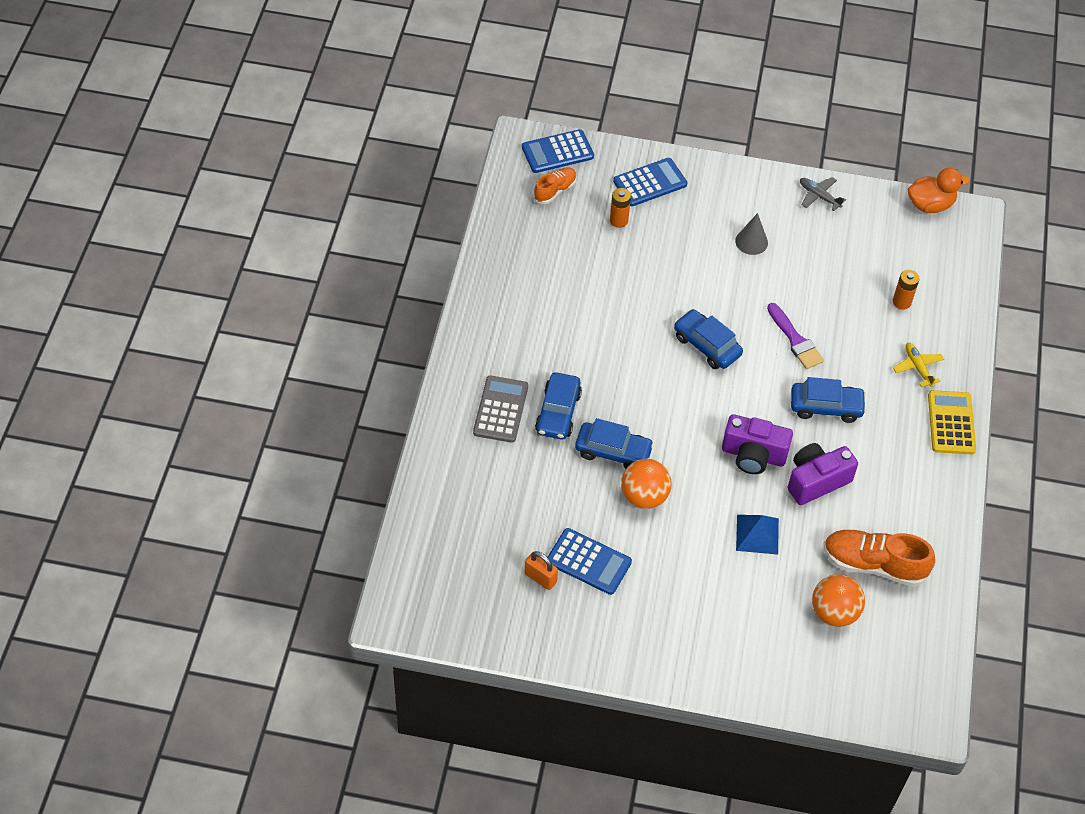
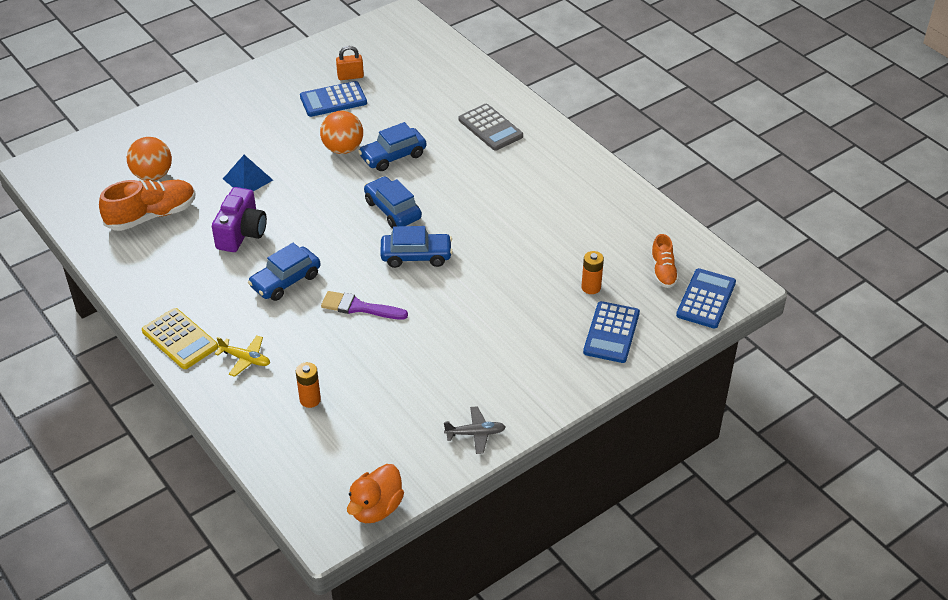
camera: 135 degrees right, 10 degrees down
blue car [535,372,582,439] -> blue car moved to [364,176,422,229]
purple camera [722,414,793,474] -> none
grey cone [735,213,768,255] -> none

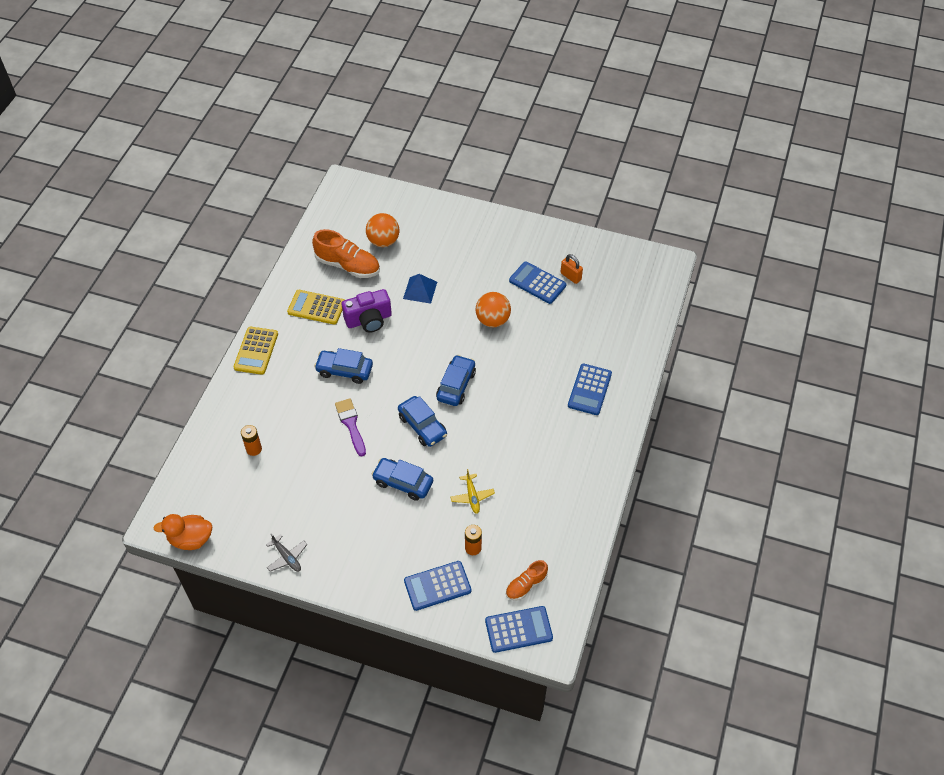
camera: 55 degrees right, 10 degrees up
yellow plane [215,336,270,377] -> yellow plane moved to [450,469,495,514]
blue car [358,122,426,171] -> blue car moved to [372,458,433,501]
grey calculator [459,104,523,151] -> blue calculator [568,363,612,415]
none -> yellow calculator [287,290,344,325]

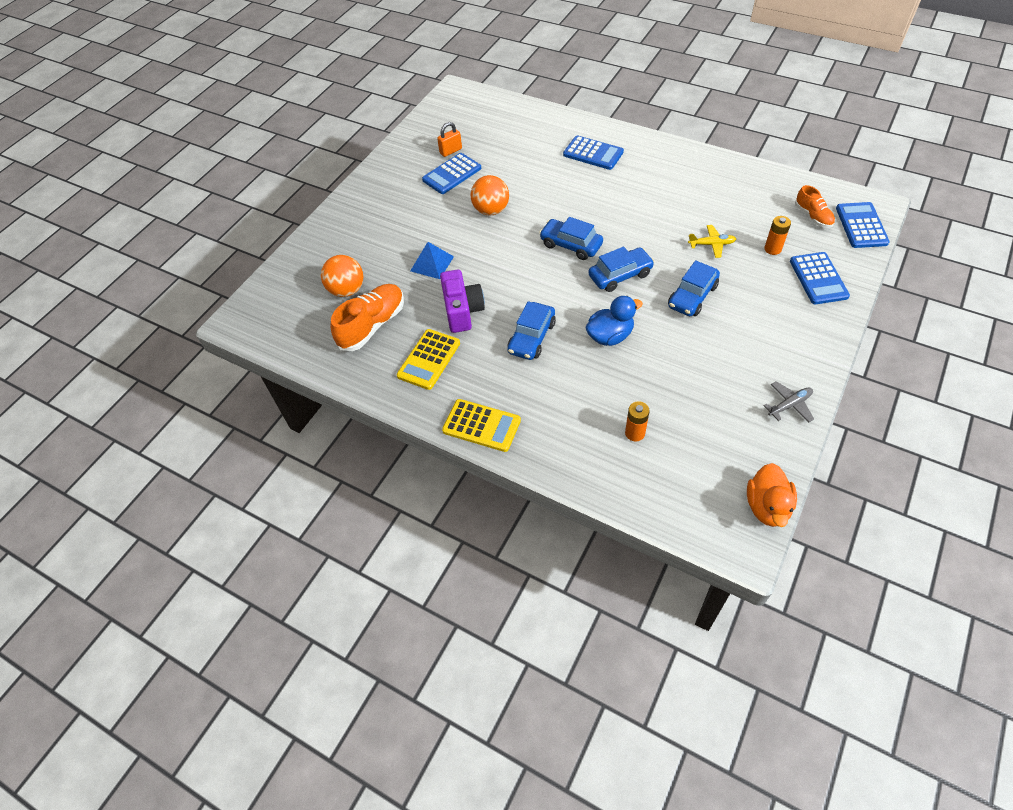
camera: 75 degrees left, 0 degrees up
purple brush [335,398,366,456] -> blue duck [585,296,643,346]

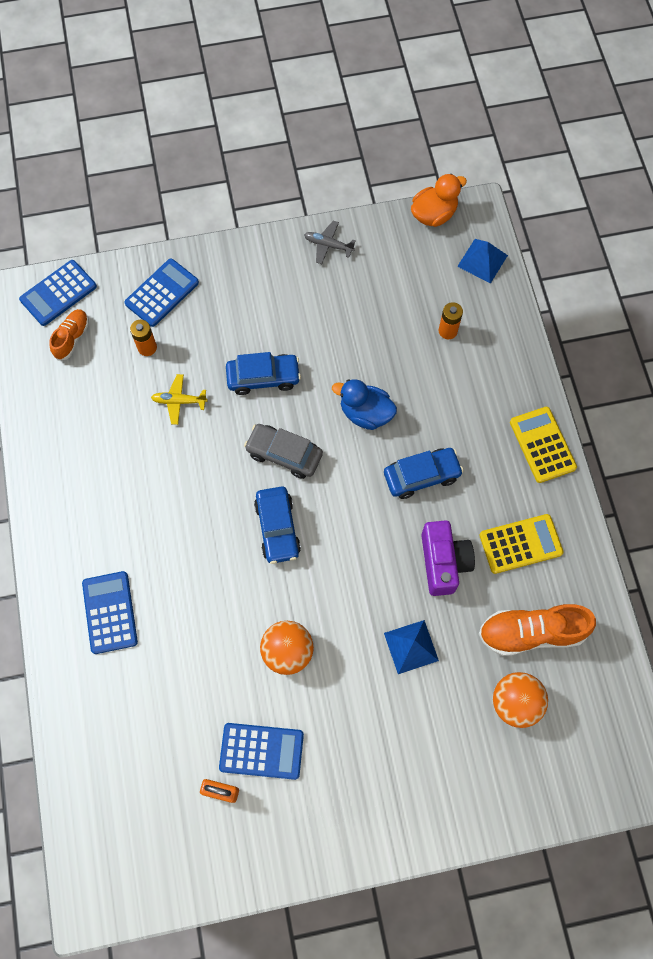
camera: 135 degrees left, 15 degrees up
purple camera [440,269,485,333] -> purple camera turned 135 degrees clockwise [421,520,475,596]
blue car [589,247,655,292] -> grey car [244,424,323,479]
yellow plane [688,225,736,258] -> yellow plane turned 45 degrees counterclockwise [151,374,208,425]
none -> blue pyramid [457,239,508,283]

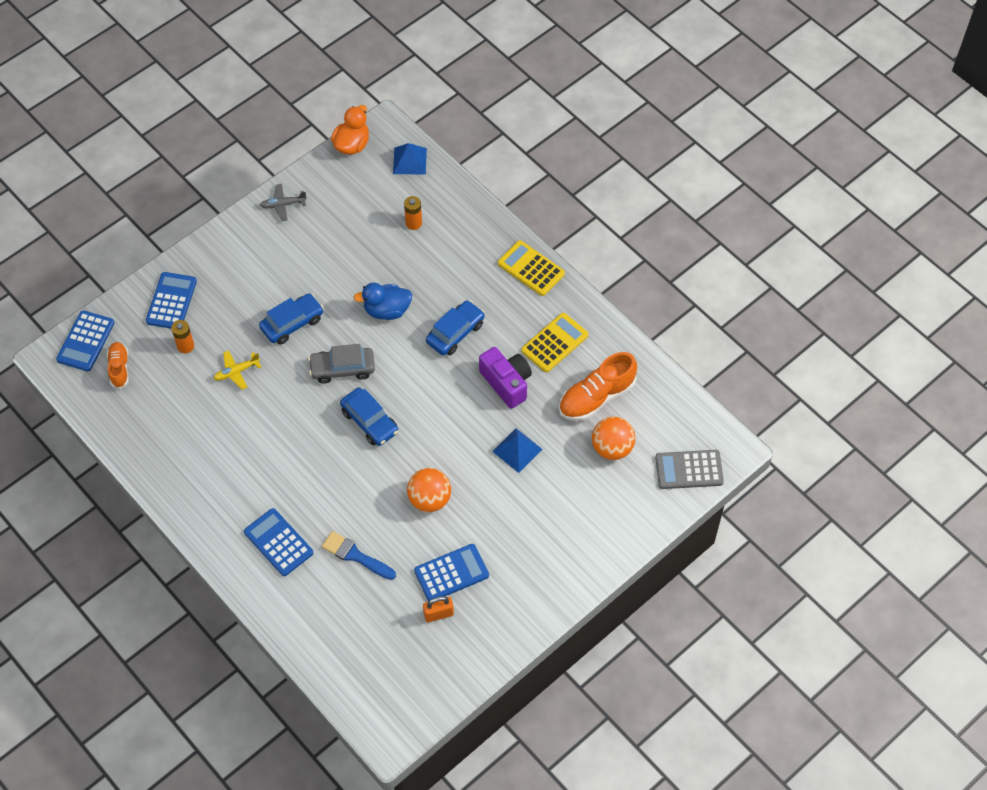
camera: 30 degrees left, 10 degrees down
none -> blue brush [322,531,396,580]
none -> grey calculator [655,450,724,489]

